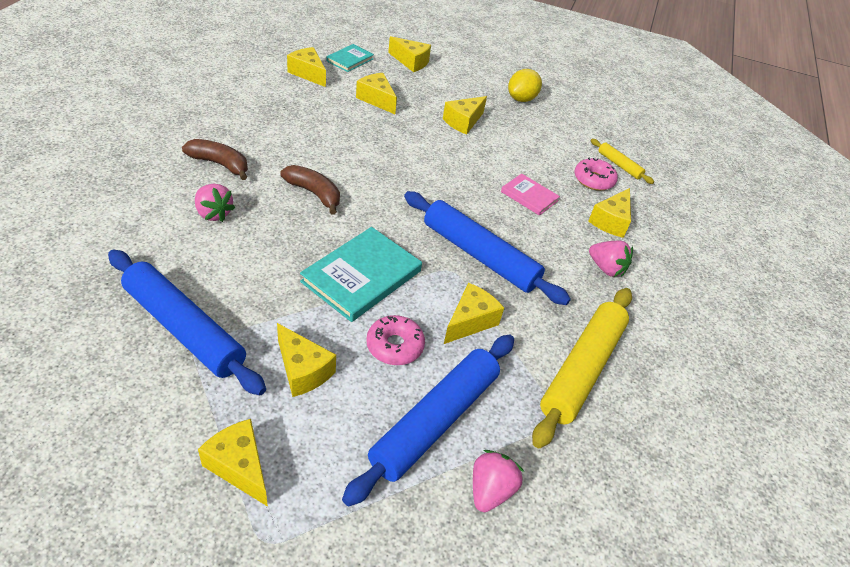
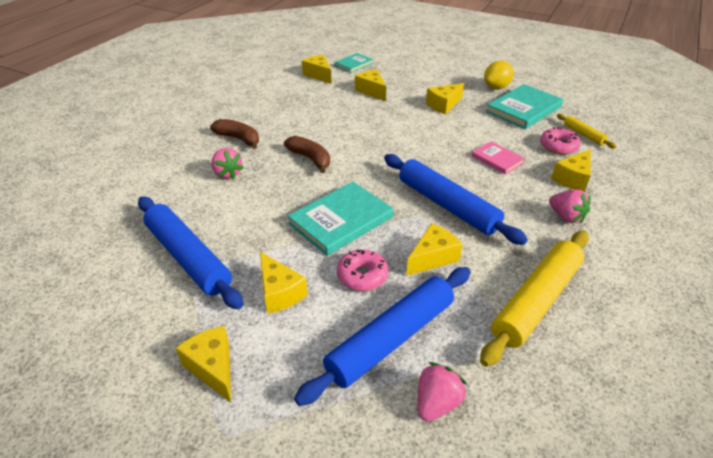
camera: 15 degrees right, 5 degrees down
yellow cheese [388,36,431,72] -> none
none -> turquoise book [486,84,563,129]

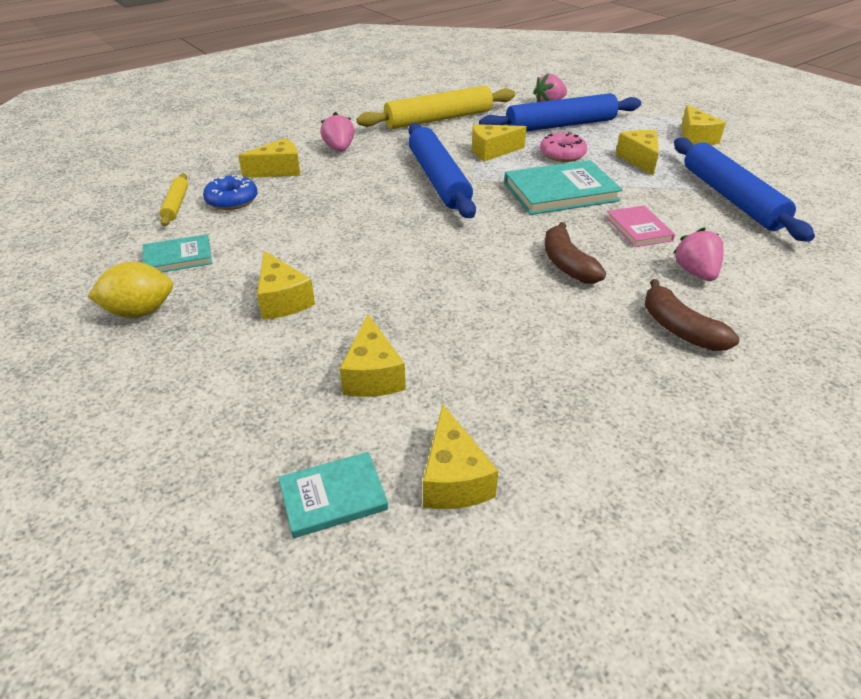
camera: 155 degrees left, 0 degrees up
yellow cheese [426,83,464,114] -> yellow cheese turned 75 degrees clockwise [257,251,315,320]
pink book [472,142,525,174] -> pink book moved to [606,205,675,247]
turquoise book [486,84,563,129] -> turquoise book [143,234,212,272], size x0.57
pink donut [540,127,581,155] -> blue donut [203,175,258,210]

